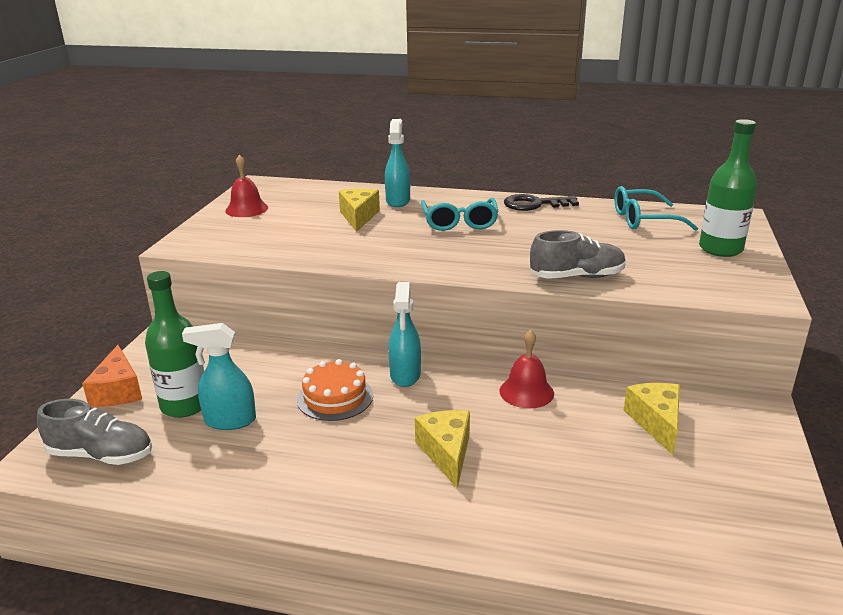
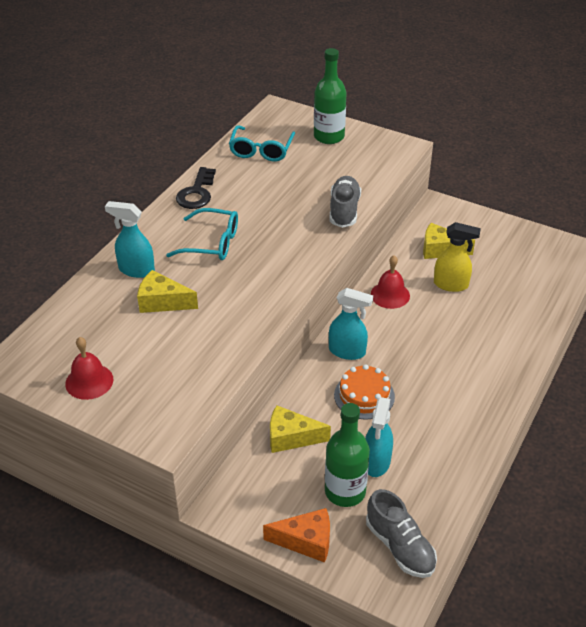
camera: 75 degrees left, 15 degrees up
grey shoe [37,399,152,465] -> grey shoe turned 120 degrees clockwise [366,489,437,578]
yellow cheese [415,410,470,489] -> yellow cheese moved to [270,405,331,453]
none -> yellow spray bottle [434,222,481,292]

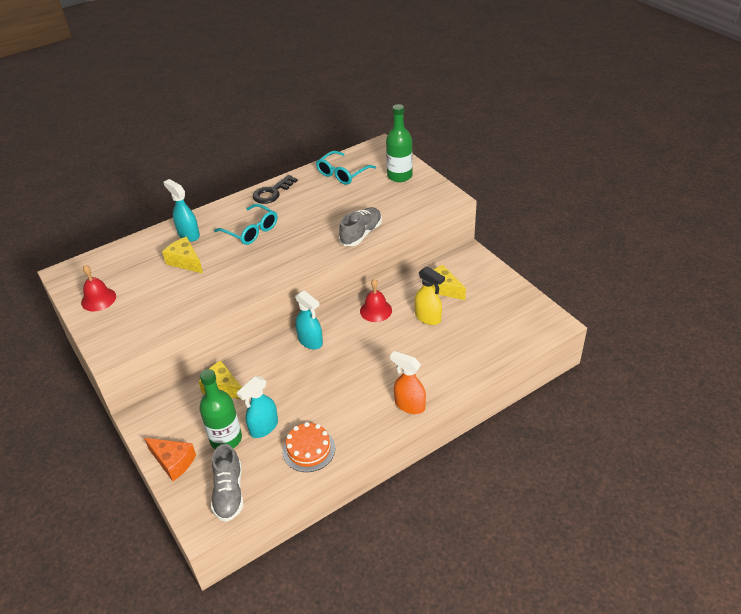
camera: 30 degrees right, 0 degrees up
orange cake [334,364,395,419] -> orange cake moved to [282,422,335,472]
none -> orange spray bottle [390,351,426,414]

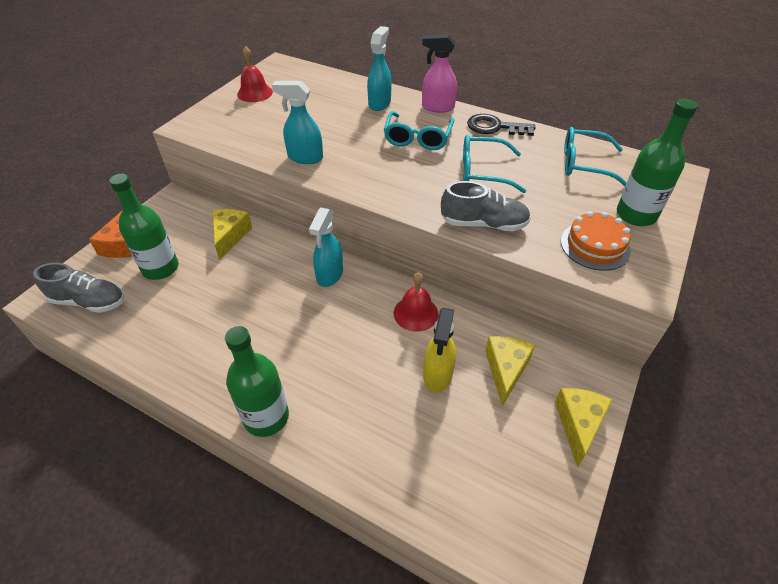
camera: 60 degrees right, 5 degrees up
yellow cheese [162,237,203,273] -> yellow cheese moved to [555,388,612,467]
grey shoe [211,444,244,522] -> grey shoe turned 135 degrees counterclockwise [33,263,125,313]
turquoise spray bottle [237,376,278,438] -> turquoise spray bottle moved to [272,81,323,164]
orange cake [282,422,335,472] -> orange cake moved to [561,211,631,271]
orange spray bottle [390,351,426,414] -> green bottle [225,326,289,437]
none -> pink spray bottle [422,34,457,113]
none -> turquoise glasses [463,135,526,193]

